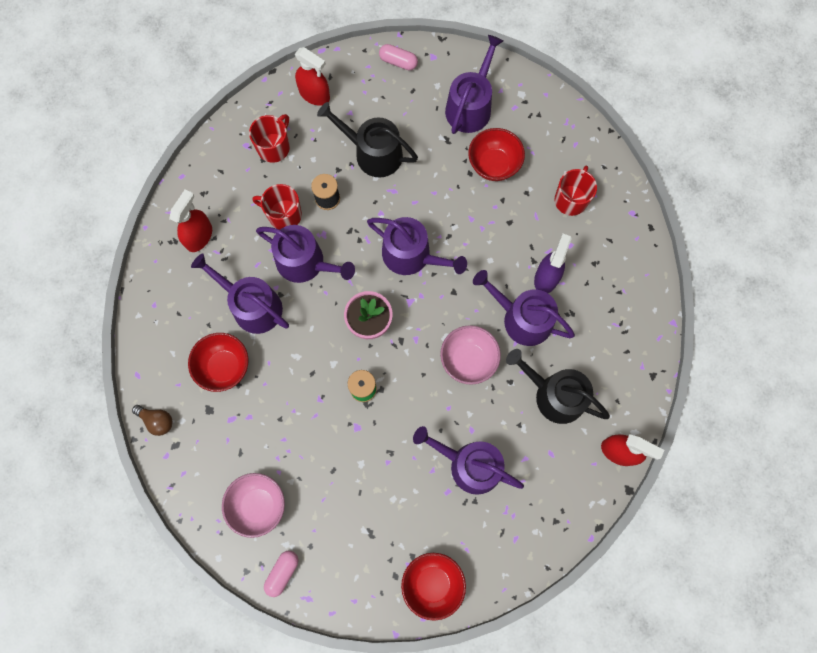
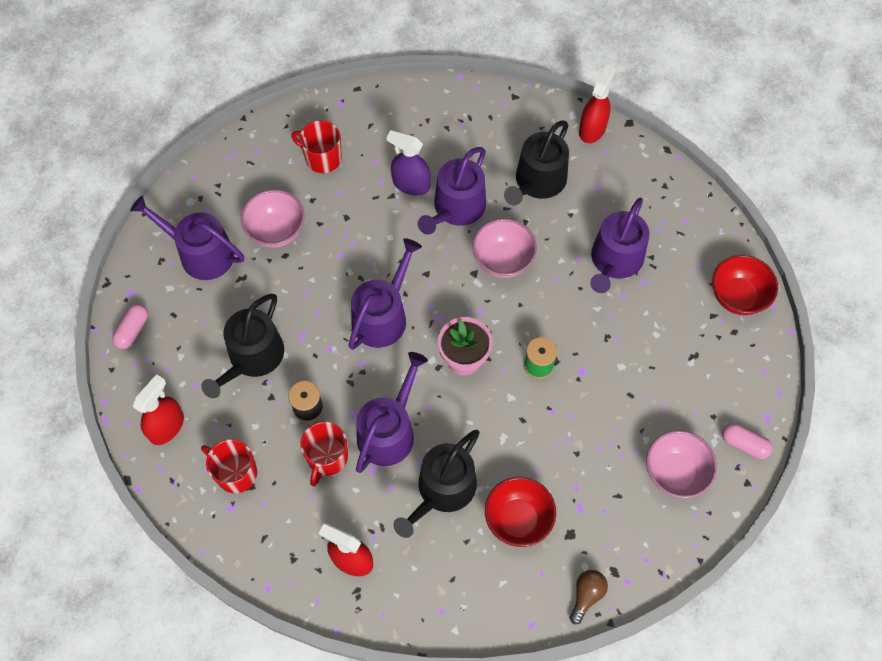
camera: 90 degrees left, 10 degrees down
purple watering can [191,253,289,334] -> black watering can [393,430,480,538]
red bowl [468,128,525,181] -> pink bowl [241,189,305,248]

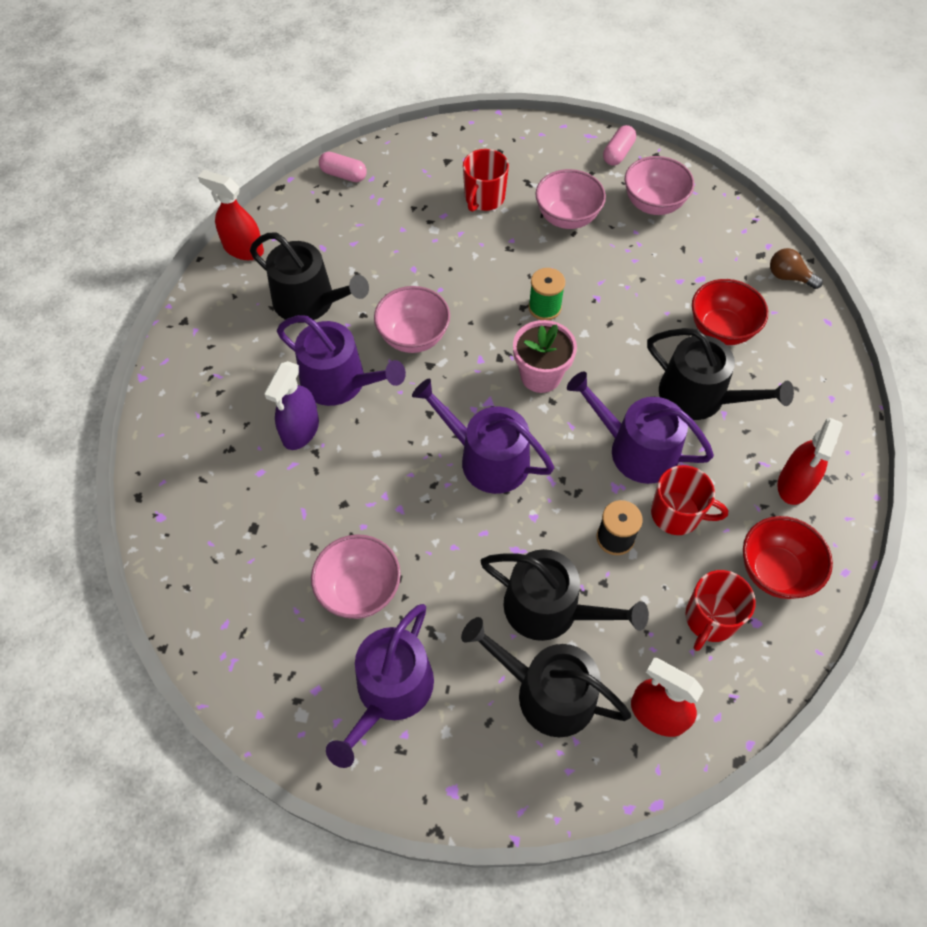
camera: 90 degrees left, 5 degrees down
pink capsule [112,304,148,349] -> pink capsule moved to [319,152,367,182]
red mug [291,120,342,173] -> red mug moved to [463,149,509,212]
purple watering can [590,198,649,293] -> none
red bowl [712,255,778,315] -> red bowl moved to [743,516,833,599]
none -> black watering can [461,617,631,737]
none -> pink bowl [535,169,606,229]

